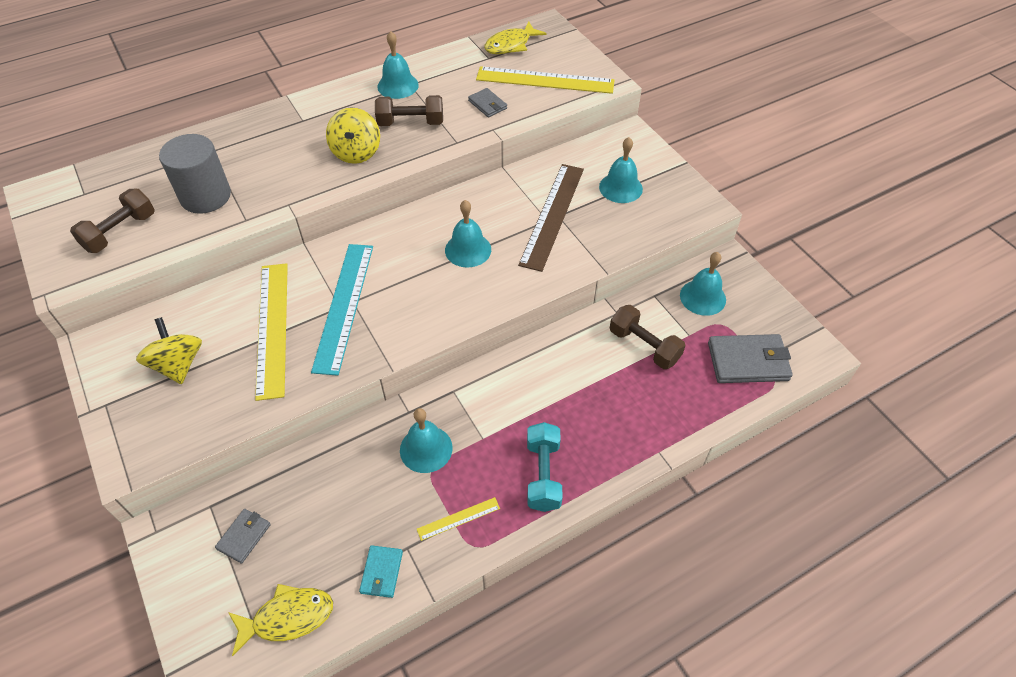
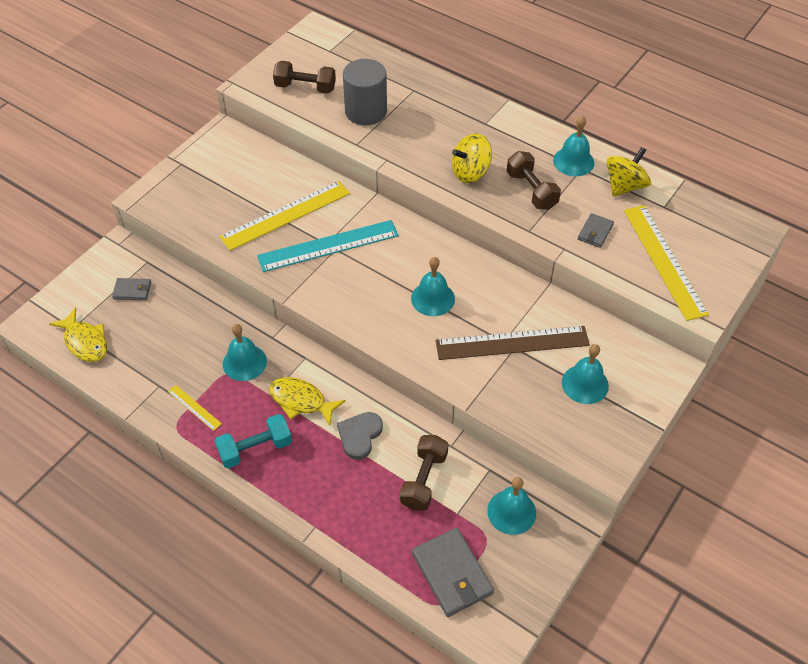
camera: 65 degrees right, 0 degrees up
yellow spinning top [136,317,202,384] -> yellow spinning top moved to [607,147,651,197]
turquoise wallet [359,545,403,598] -> none
yellow fish [484,21,547,54] -> yellow fish moved to [269,377,345,426]
none -> grey heart [337,412,383,460]

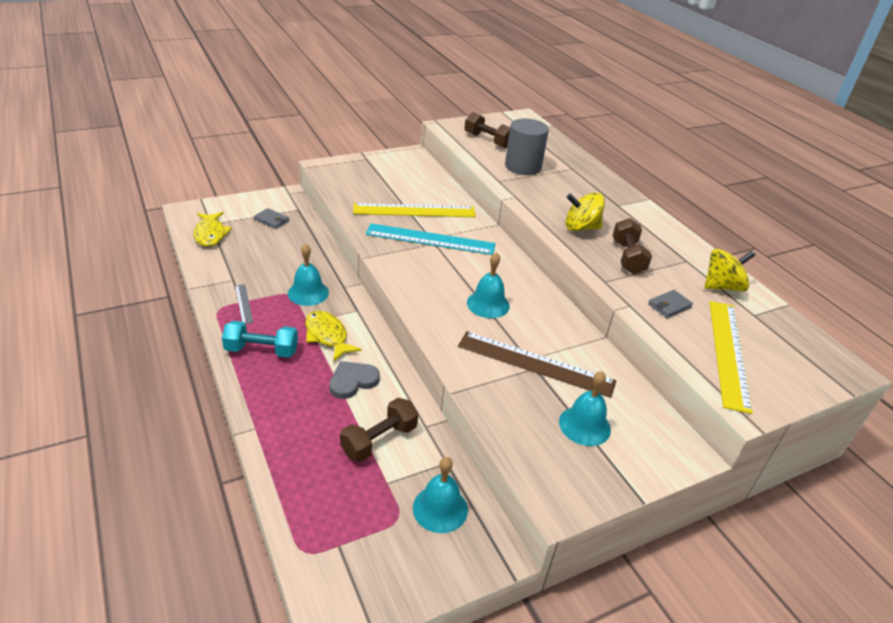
camera: 25 degrees right, 15 degrees down
yellow ruler [168,385,222,431] -> grey ruler [235,284,253,324]
grey wallet [412,528,494,617] -> none
turquoise bell [553,115,594,176] -> none

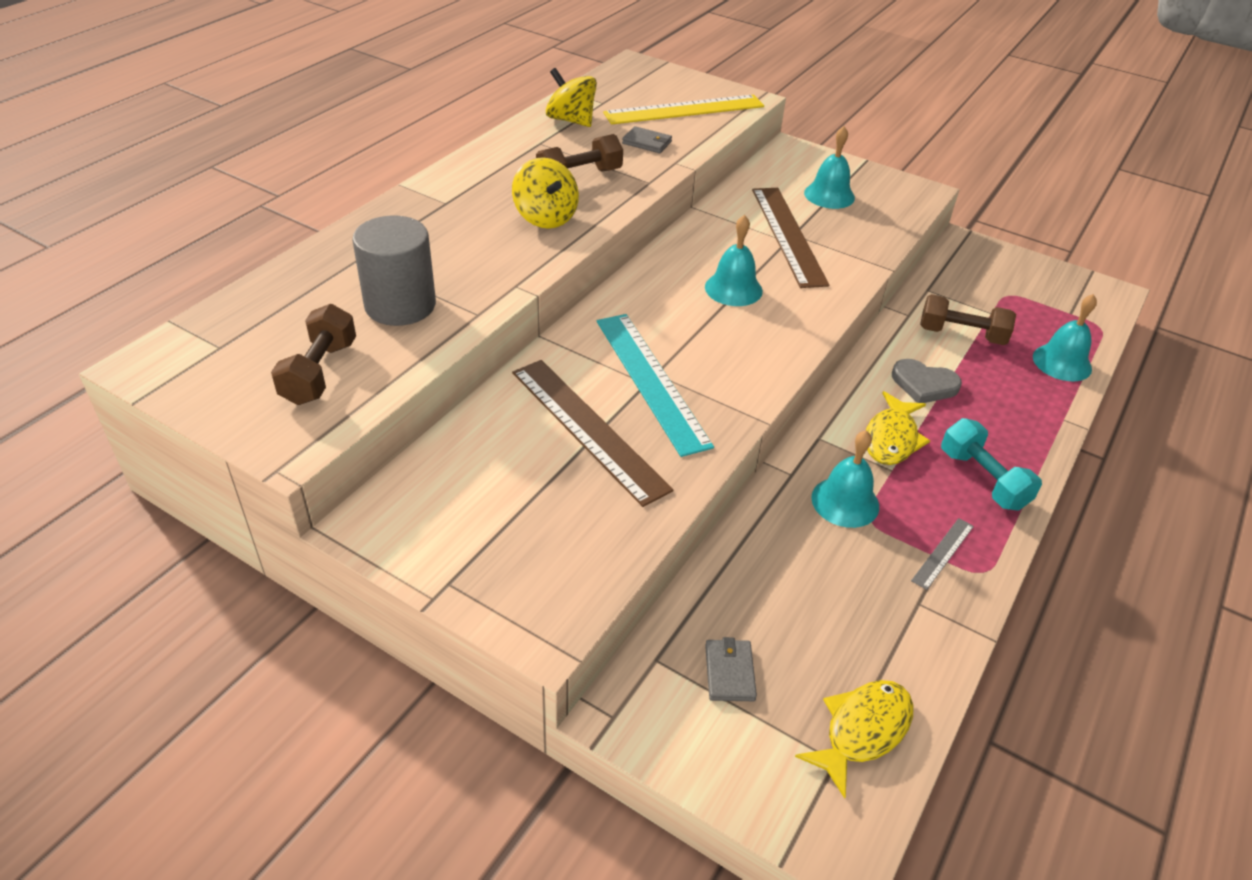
camera: 120 degrees left, 5 degrees up
yellow ruler [353,203,476,217] -> brown ruler [512,360,674,507]
turquoise bell [413,457,468,533] -> turquoise bell moved to [1033,294,1097,381]

